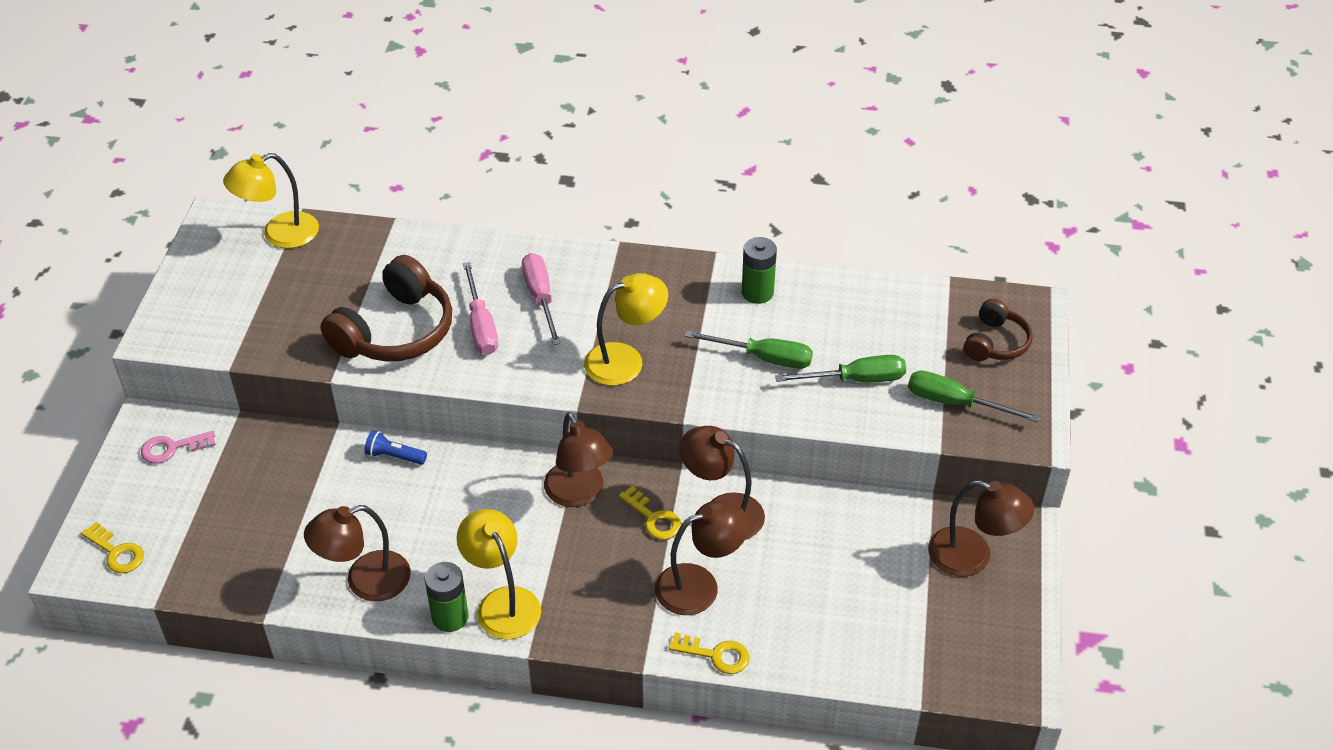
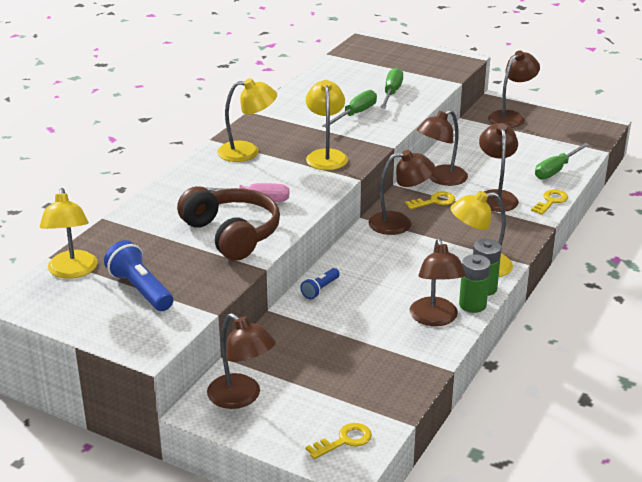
camera: 70 degrees left, 15 degrees down
pink key [141,431,216,464] -> brown lamp [207,313,276,409]
pink screwdriver [522,253,561,345] -> none
green battery [742,237,777,304] -> green battery moved to [459,254,491,313]
green screwdriver [908,371,1040,422] -> green screwdriver moved to [535,143,590,179]
brown headphones [964,299,1033,361] -> none
none -> blue flashlight [104,240,173,311]
none -> yellow lamp [217,78,277,162]

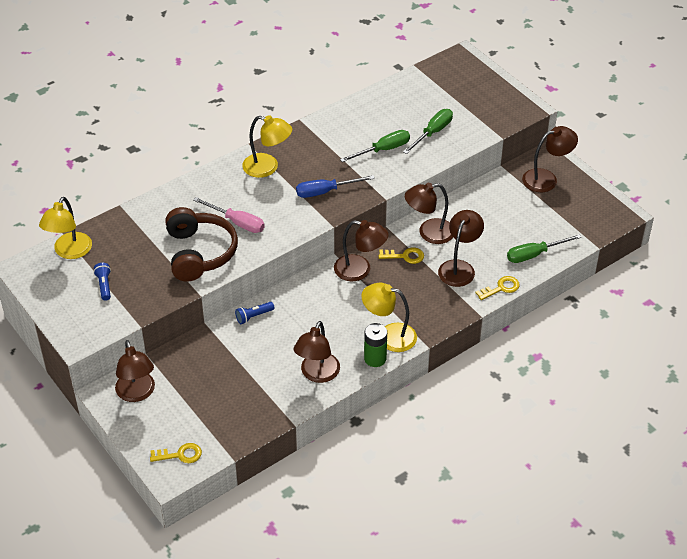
camera: 25 degrees right, 15 degrees up
blue flashlight [104,240,173,311] -> blue flashlight [93,263,111,301], size x0.57
yellow lamp [306,80,348,170] -> blue screwdriver [296,175,375,198]
green battery [459,254,491,313] -> none

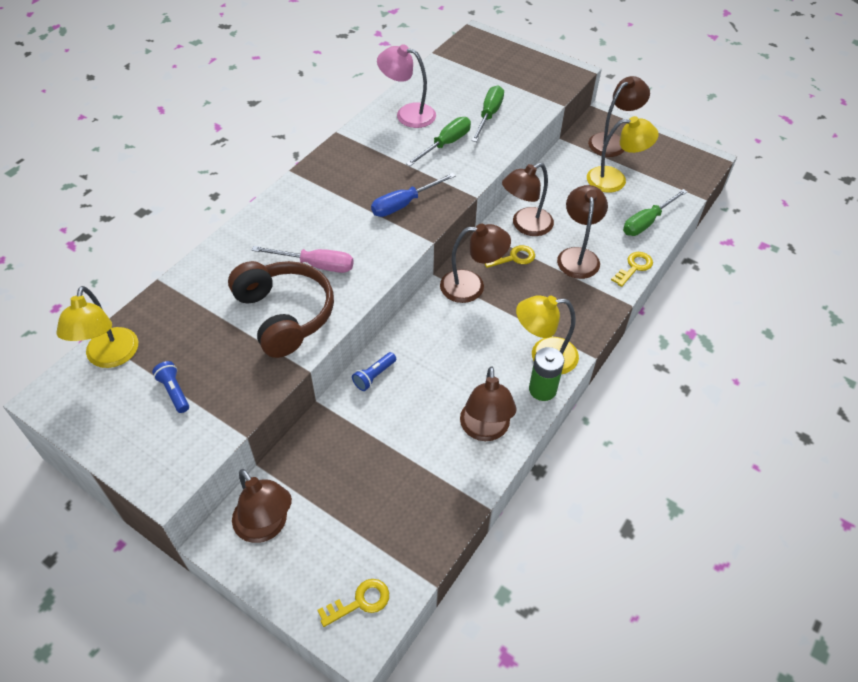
camera: 20 degrees left, 5 degrees up
yellow lamp [242,115,292,178] -> yellow lamp moved to [587,116,659,193]
none -> pink lamp [377,44,436,128]

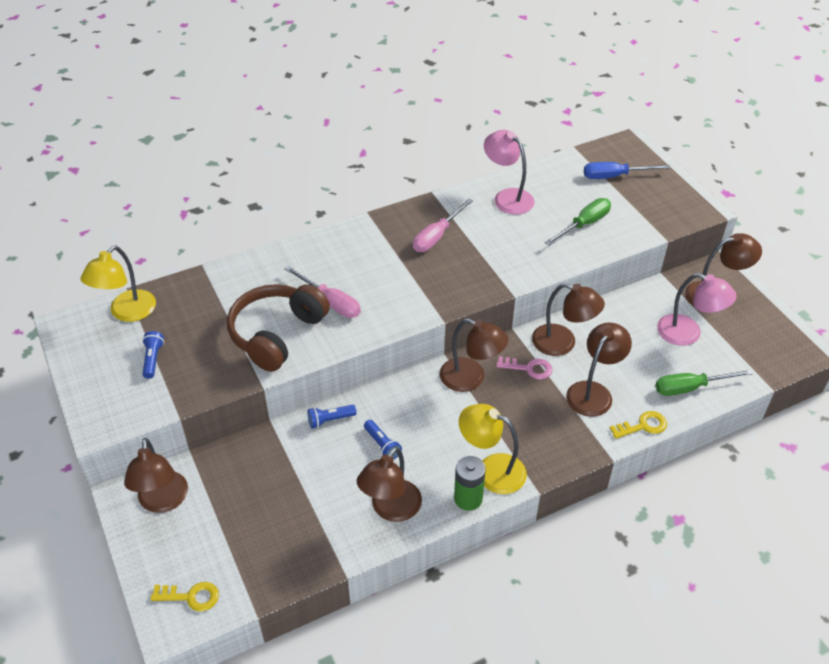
camera: 30 degrees right, 5 degrees down
brown headphones [228,261,334,358] -> brown headphones turned 150 degrees counterclockwise [227,284,330,372]
blue screwdriver [371,173,456,217] -> blue screwdriver moved to [584,162,670,179]
green screwdriver [406,117,471,166] -> none
yellow key [485,245,535,268] -> pink key [496,356,553,380]
brown lamp [502,163,554,236] -> brown lamp turned 150 degrees counterclockwise [532,283,605,356]
yellow lamp [587,116,659,193] -> pink lamp [657,273,737,346]
none -> blue flashlight [364,420,402,460]
none -> pink screwdriver [413,199,473,252]

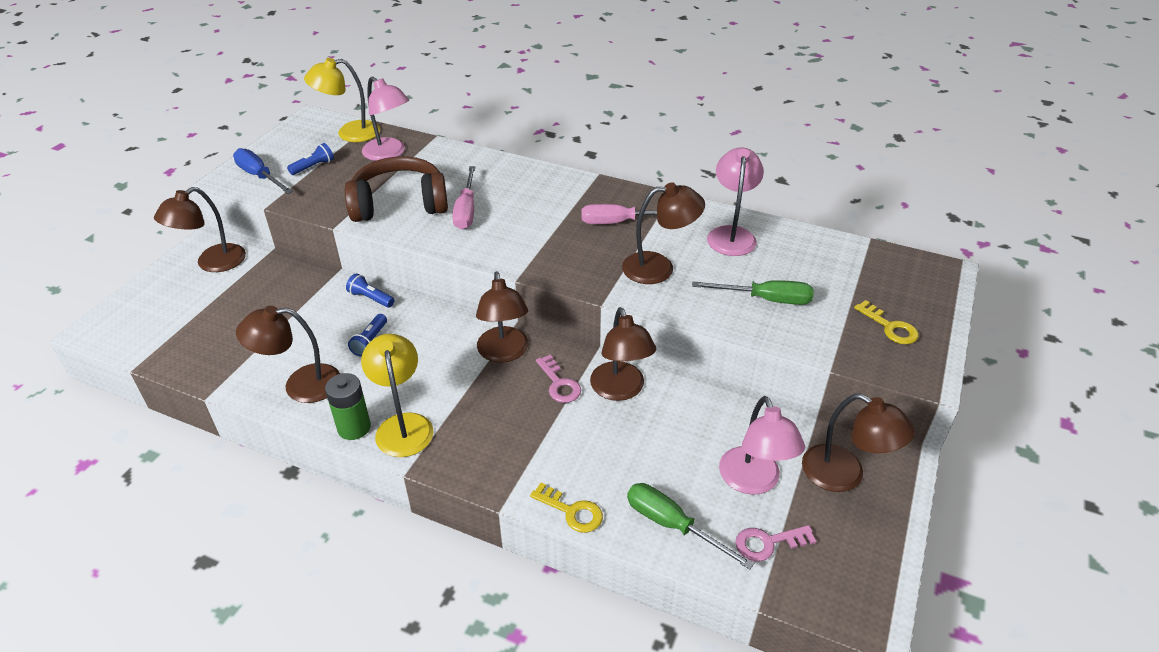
camera: 50 degrees right, 5 degrees down
yellow key [150,582,219,611] -> yellow key moved to [854,300,919,344]
brown lamp [566,323,632,417] -> brown lamp moved to [622,182,705,284]
blue screwdriver [584,162,670,179] -> blue screwdriver moved to [233,148,293,194]
none -> pink lamp [362,76,409,161]
none -> pink key [735,525,817,562]

